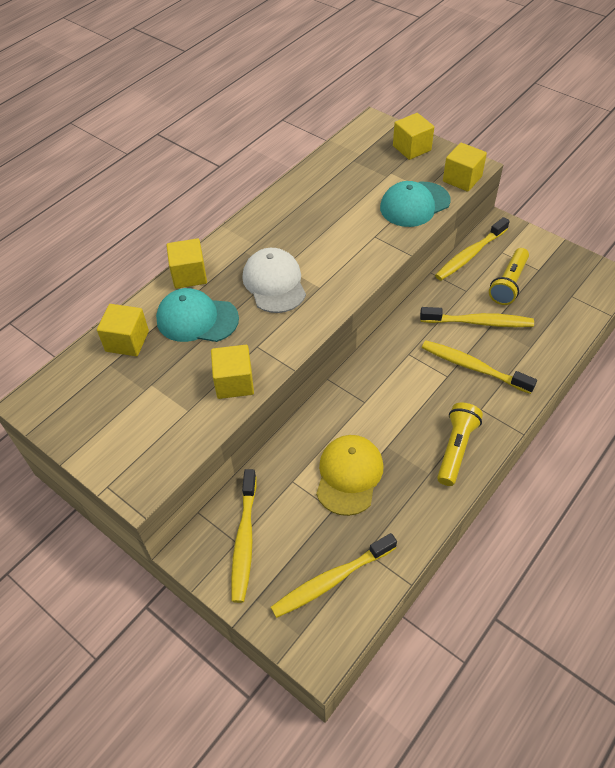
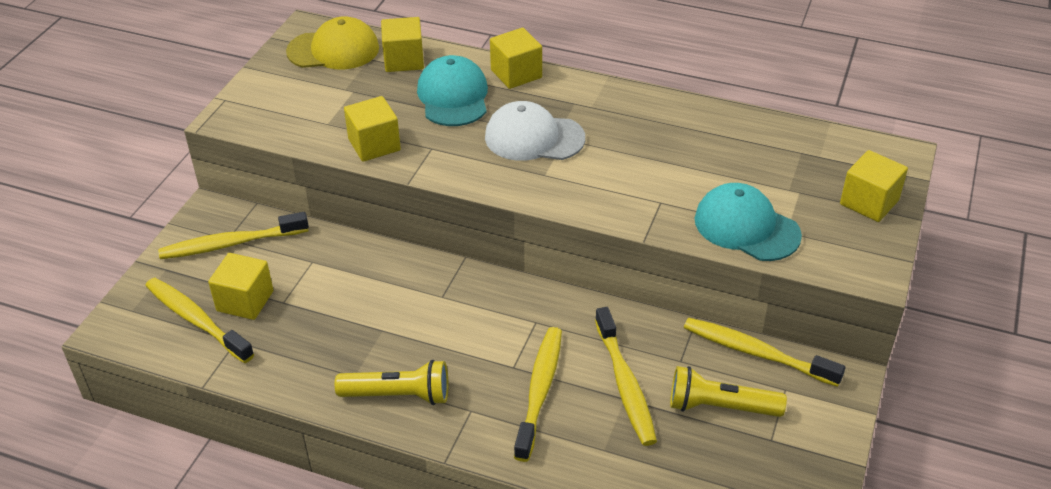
camera: 70 degrees right, 10 degrees down
white cap [243,248,306,313] -> white cap turned 135 degrees counterclockwise [485,101,585,161]
yellow cap [316,435,384,516] -> yellow cap moved to [286,16,379,69]
yellow cube [443,143,487,192] -> yellow cube moved to [208,253,273,320]

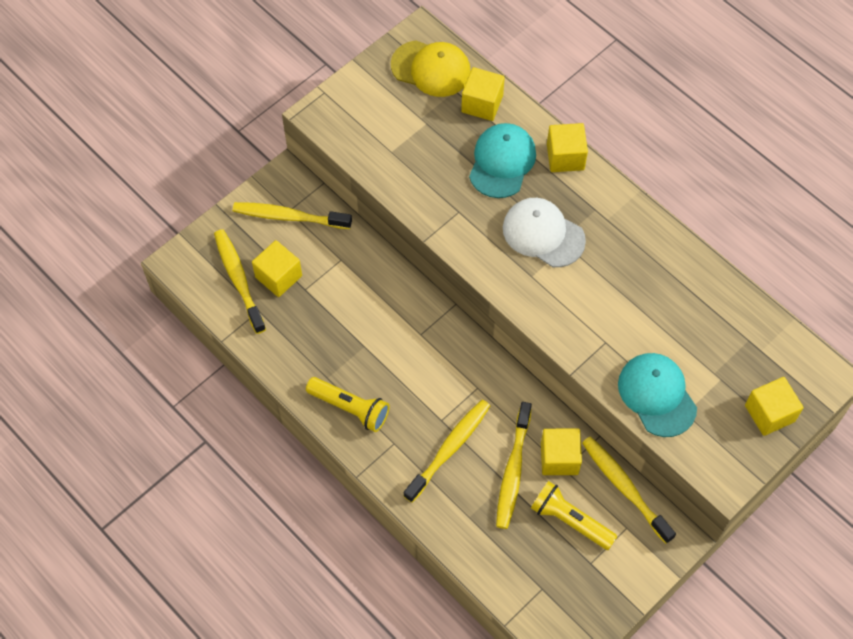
camera: 25 degrees right, 20 degrees up
yellow cube [344,96,401,162] -> yellow cube moved to [541,429,582,475]

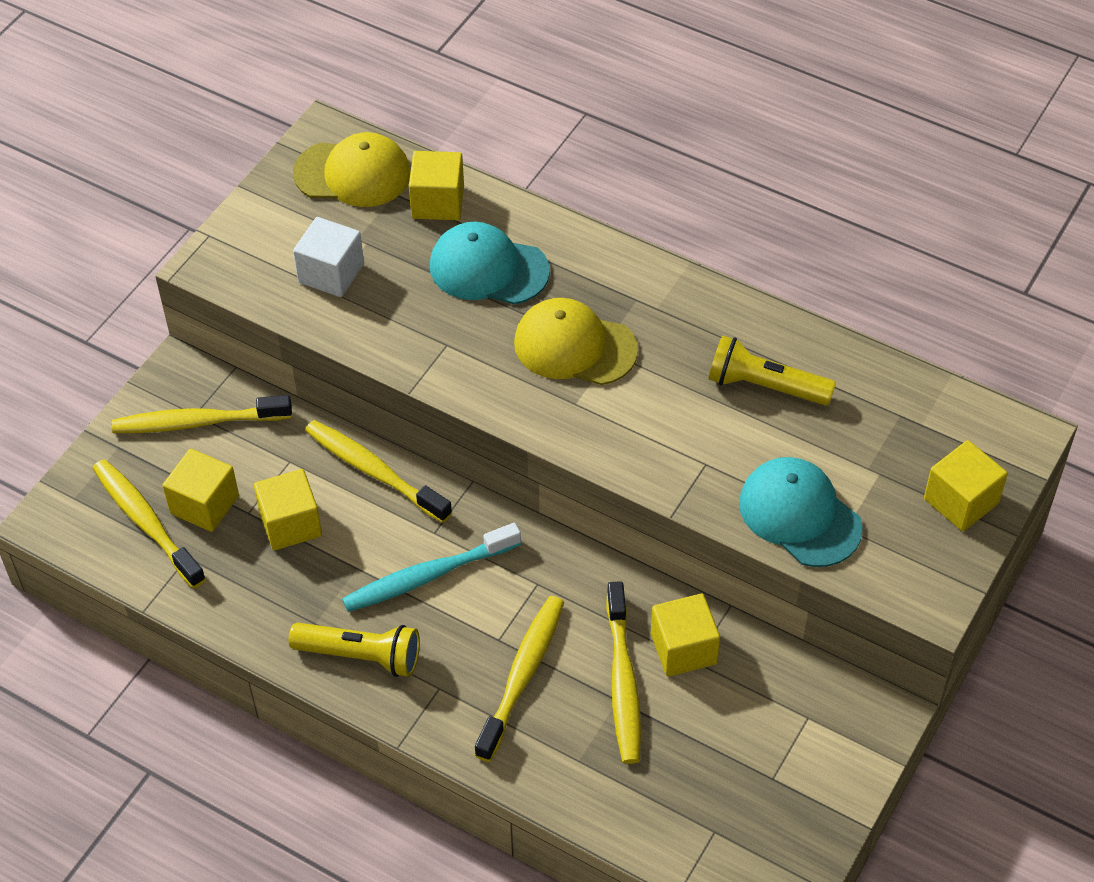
camera: 15 degrees left, 10 degrees down
turquoise cap [469,123,536,198] -> turquoise cap turned 75 degrees counterclockwise [430,222,550,305]
white cap [503,198,586,267] -> yellow cap [514,298,638,385]
yellow flashlight [531,481,617,550] -> yellow flashlight moved to [708,335,836,406]
yellow cube [547,123,588,172] -> yellow cube moved to [254,469,322,550]
yellow toothbrush [582,436,676,544] -> yellow toothbrush moved to [305,420,452,523]
none -> white cube [293,217,364,297]
none -> turquoise toothbrush [342,523,521,612]

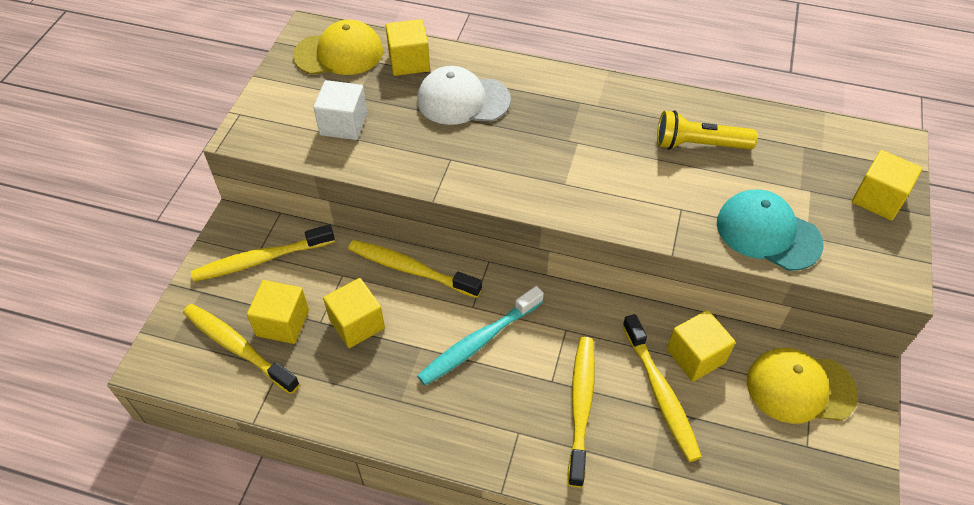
camera: 15 degrees left, 0 degrees up
yellow flashlight [289,623,420,677] -> none
turquoise cap [430,222,550,305] -> white cap [417,66,511,125]
yellow cap [514,298,638,385] -> yellow cap moved to [747,348,858,424]

